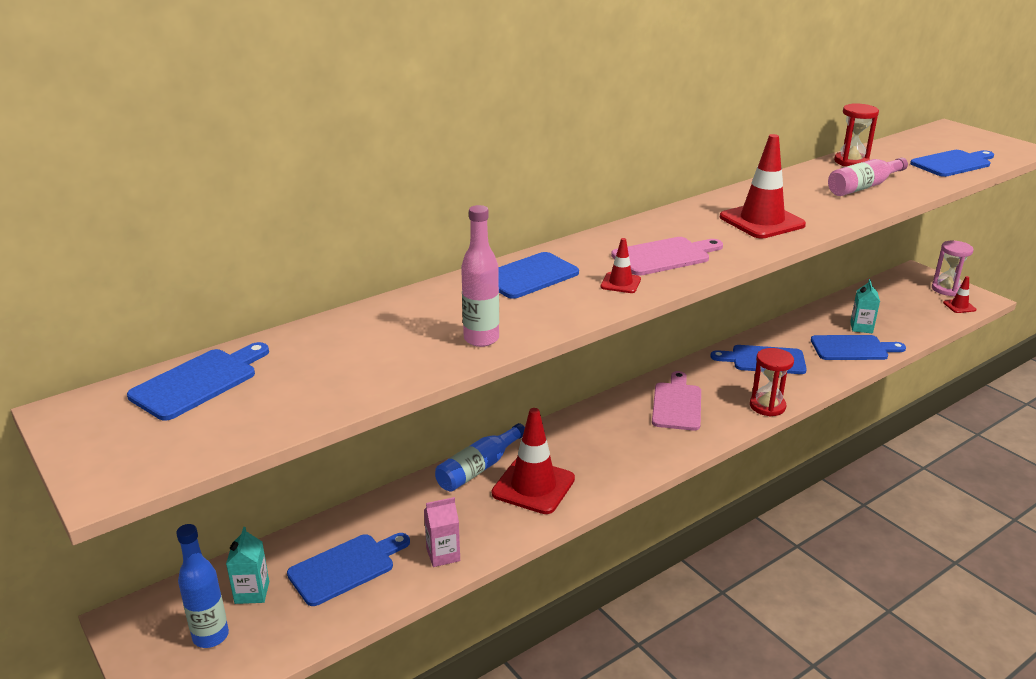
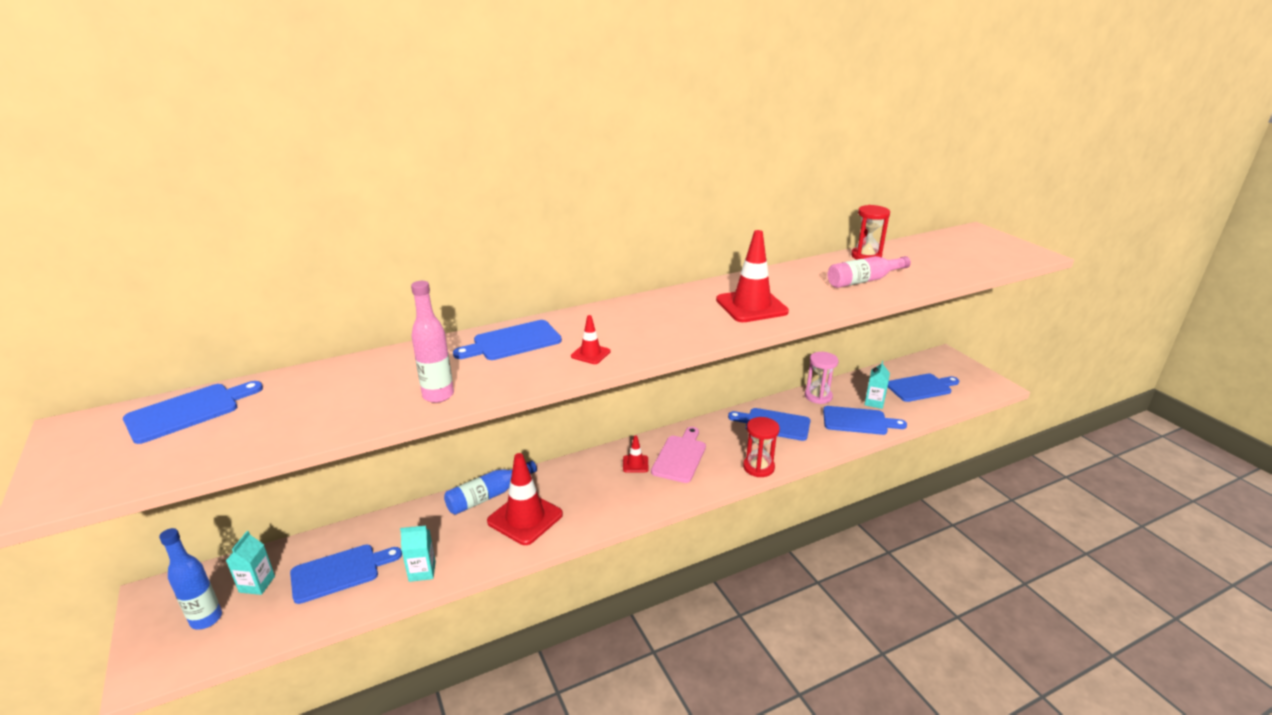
camera: 10 degrees right, 0 degrees up
pink carton [424,497,460,567] -> turquoise carton [400,526,436,582]
pink cutting board [611,237,723,276] -> none
blue cutting board [910,150,994,177] -> blue cutting board moved to [888,374,959,402]
pink hourglass [932,241,974,296] -> pink hourglass moved to [805,352,838,404]
red traffic cone [943,276,976,313] -> red traffic cone moved to [623,435,649,473]

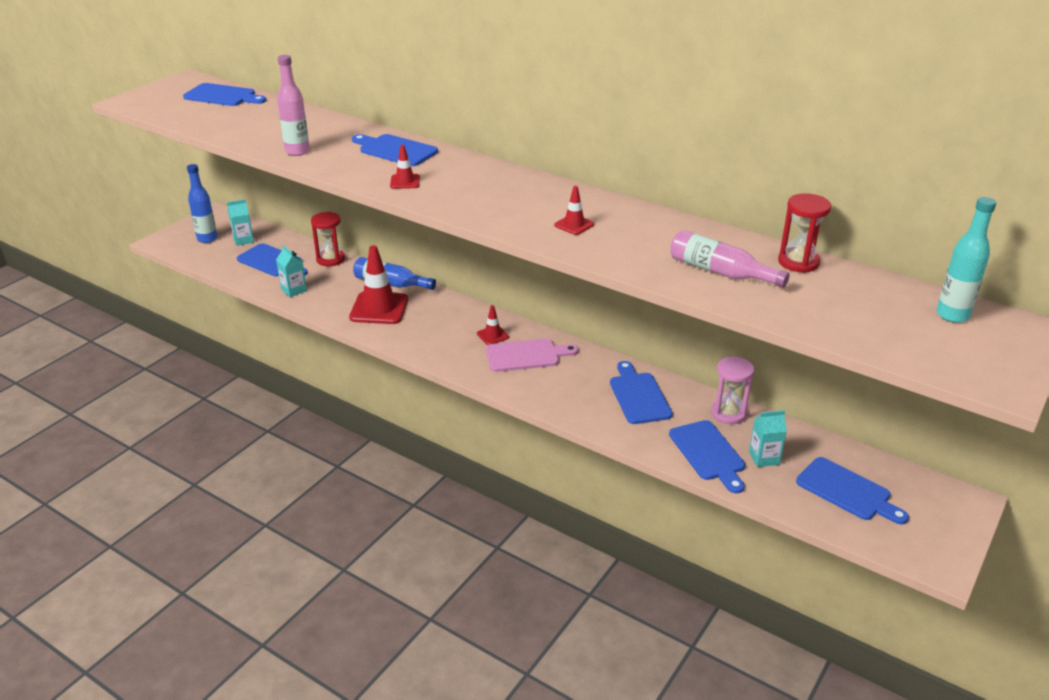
camera: 60 degrees right, 5 degrees up
red traffic cone [716,230,789,322] -> red traffic cone [554,186,594,235], size x0.48
red hourglass [743,417,780,477] -> red hourglass moved to [311,212,345,267]
none -> turquoise bottle [936,197,996,323]

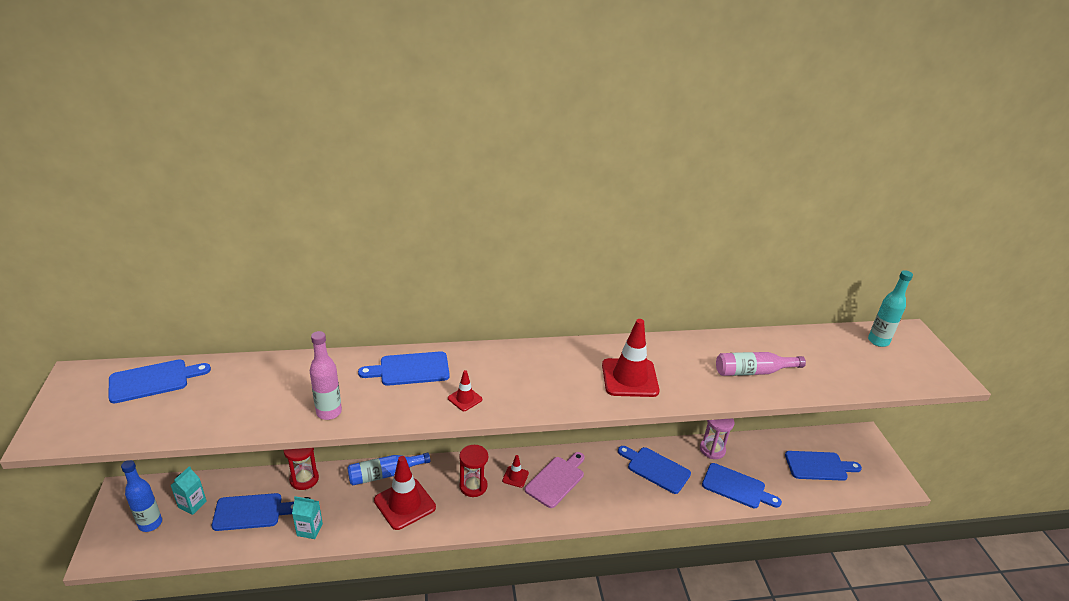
camera: 45 degrees left, 0 degrees up
red traffic cone [554,186,594,235] -> red traffic cone [602,319,660,397], size x2.08
turquoise carton [749,410,787,467] -> none
red hourglass [778,193,831,273] -> red hourglass moved to [459,445,488,497]

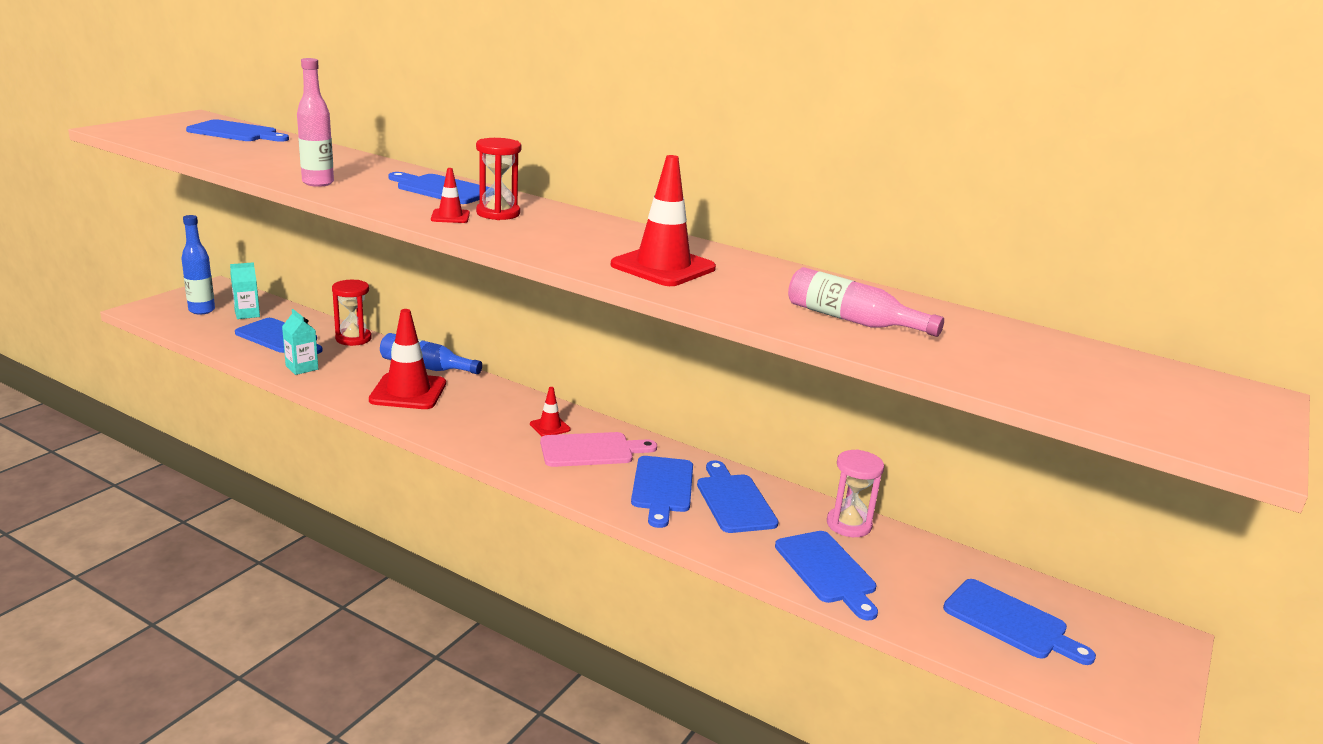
camera: 40 degrees right, 10 degrees down
red hourglass [459,445,488,497] -> red hourglass moved to [476,138,521,220]
turquoise bottle [868,270,913,347] -> none
none -> blue cutting board [631,456,693,528]

